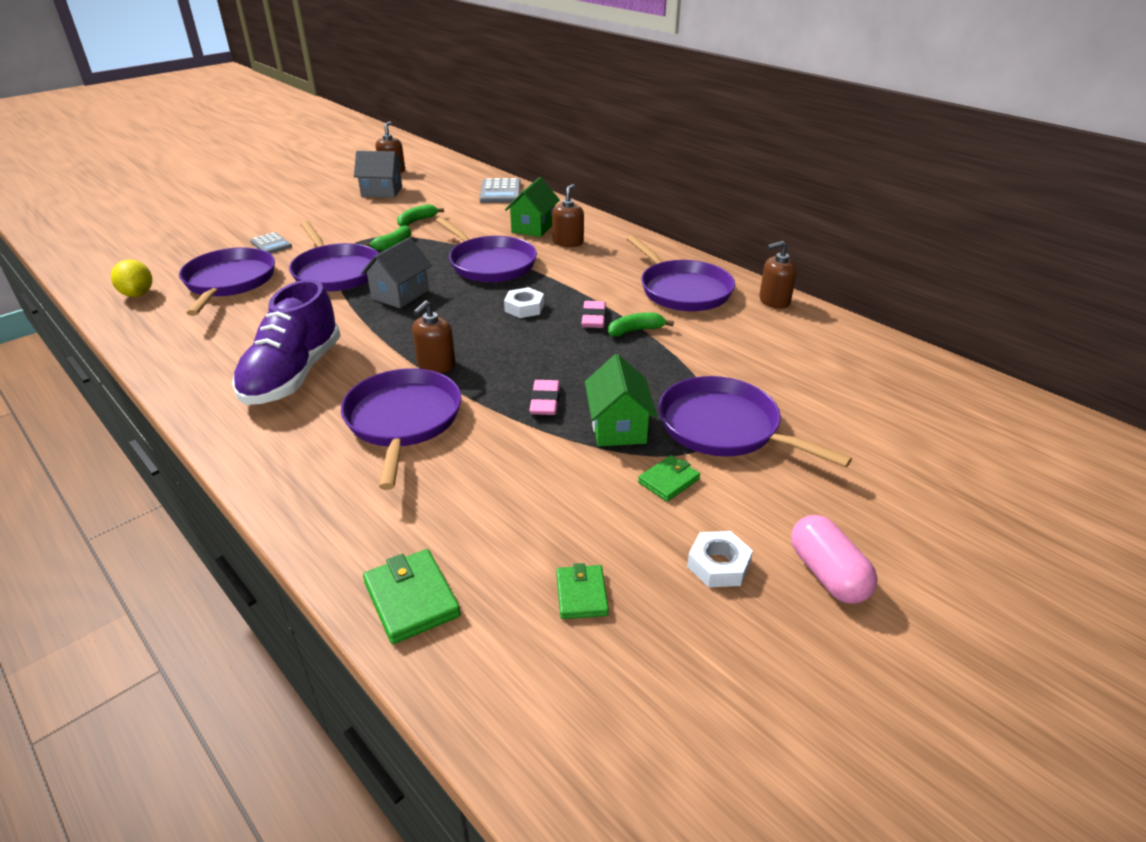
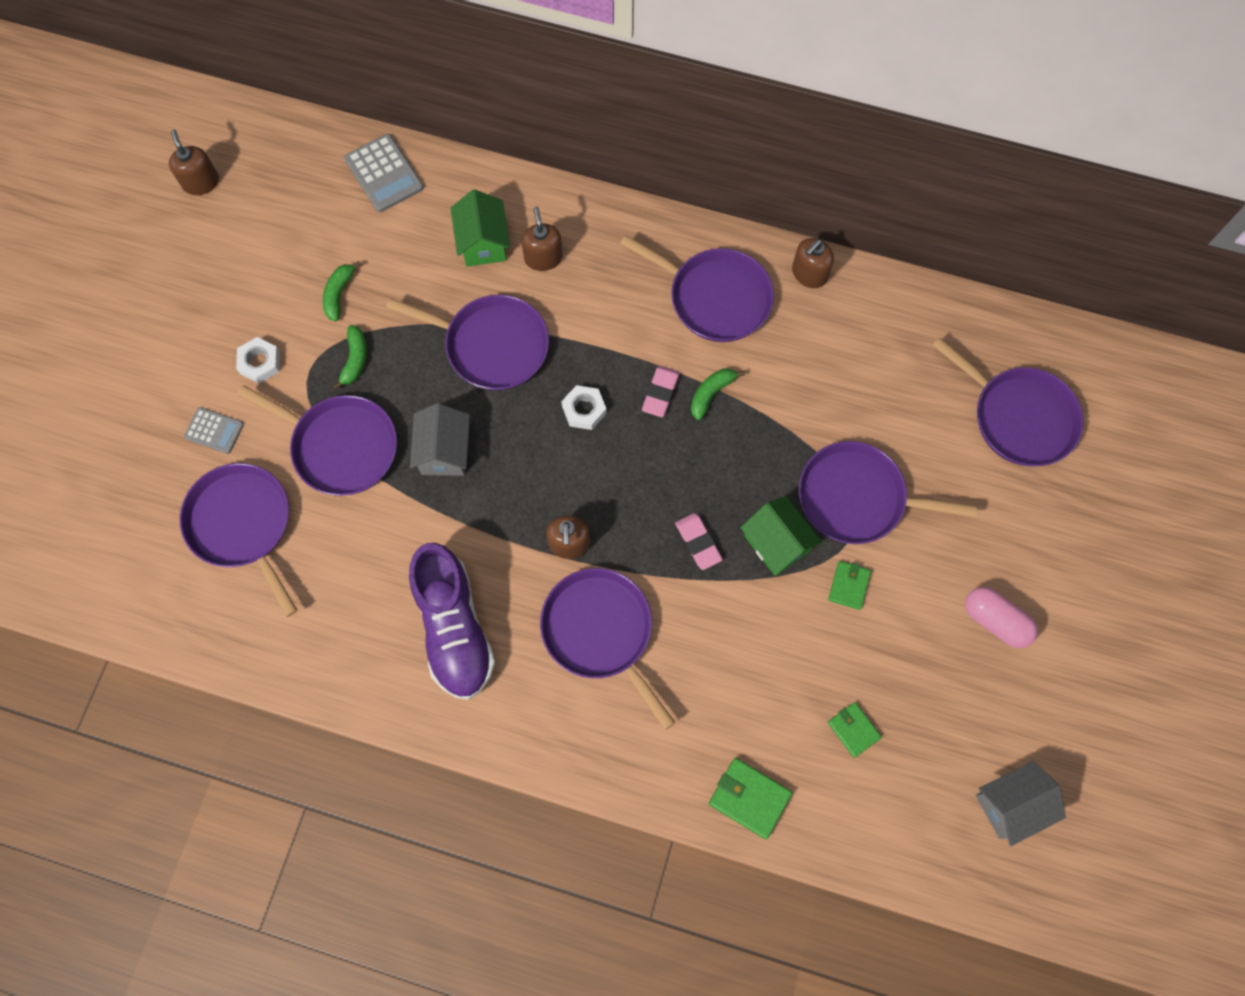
camera: 30 degrees left, 35 degrees up
yellow lemon [111,259,152,297] -> none
grey house [354,151,403,198] -> grey house moved to [976,761,1066,846]
pink eraser [582,301,606,328] -> pink eraser turned 45 degrees clockwise [642,366,680,417]
white nut [687,531,753,587] -> white nut moved to [236,337,280,384]
none -> purple pan [932,338,1084,466]

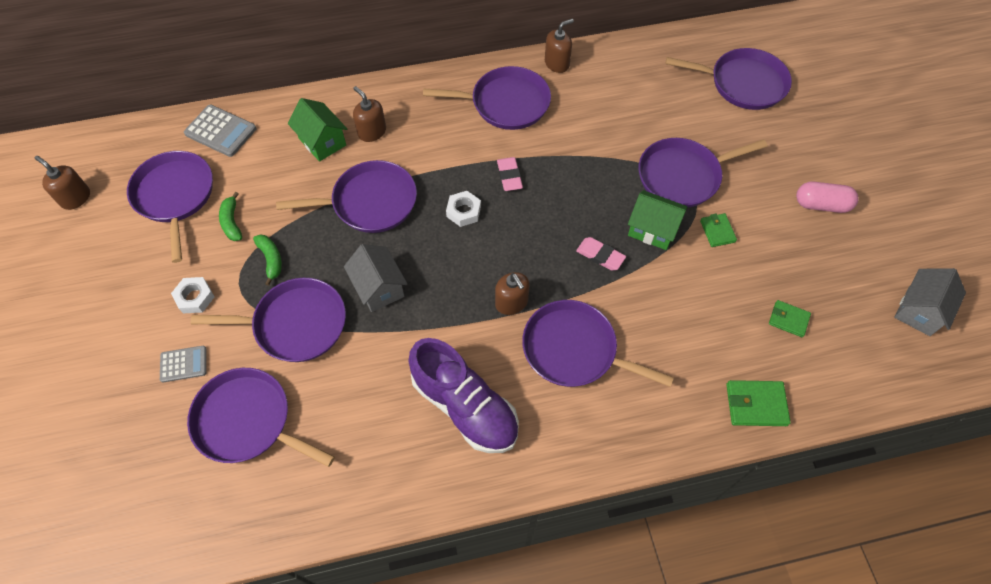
camera: 30 degrees left, 10 degrees down
green banana [691,369,745,420] -> none
brown soap dispenser [792,238,834,288] -> brown soap dispenser turned 135 degrees counterclockwise [545,19,574,73]
none -> purple pan [127,151,213,263]

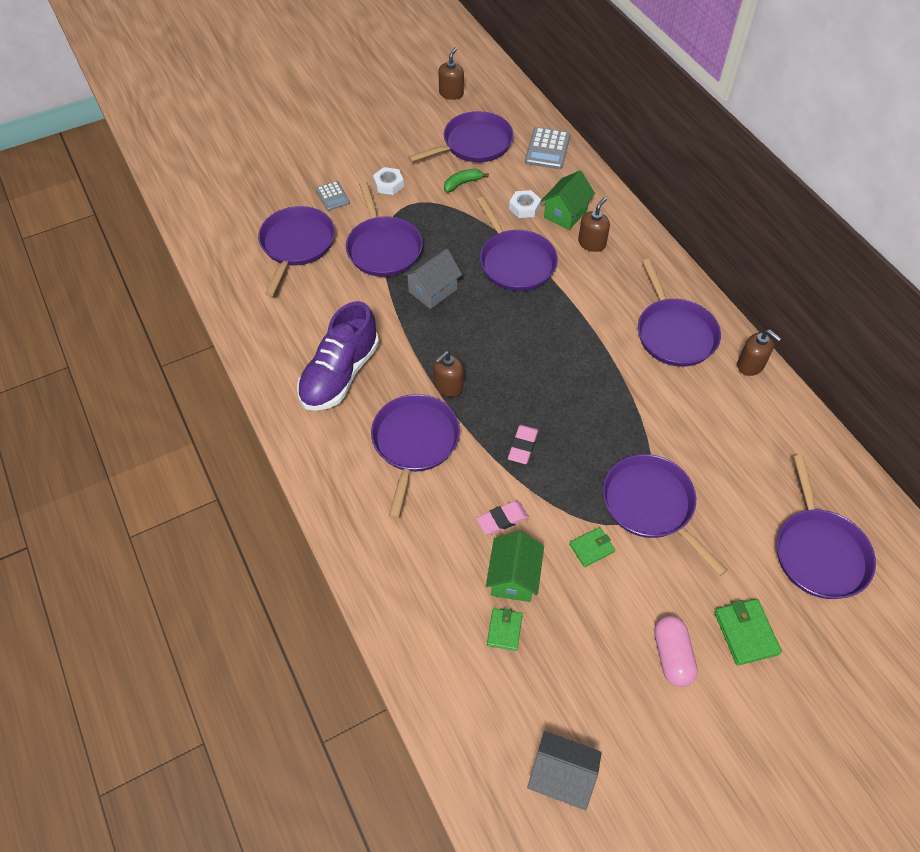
camera: 75 degrees right, 5 degrees down
green banana [253,234,282,286] -> none
white nut [446,191,481,227] -> white nut moved to [509,190,541,218]
pink eraser [497,157,523,191] -> pink eraser moved to [476,501,529,535]
green house [628,190,687,250] -> green house moved to [486,531,544,602]
green wallet [726,380,791,426] -> green wallet moved to [714,599,782,665]

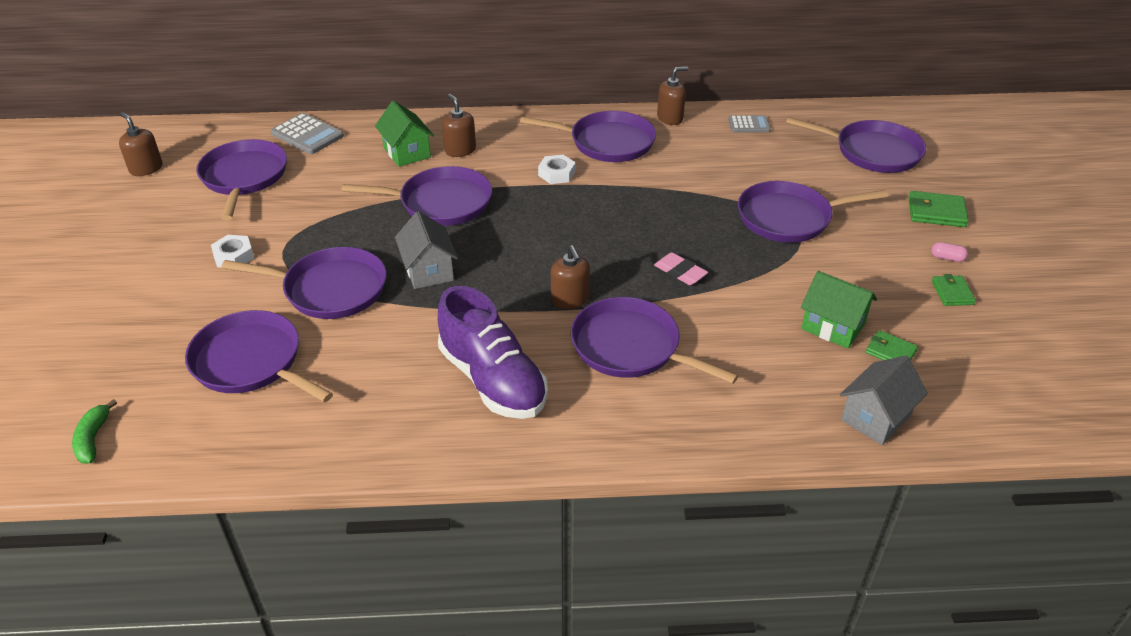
camera: 65 degrees left, 15 degrees down
grey calculator [316,181,350,211] -> grey calculator moved to [728,115,770,132]
green banana [444,169,489,192] -> green banana moved to [72,399,117,464]
pink eraser [476,501,529,535] -> none
white nut [509,190,541,218] -> white nut moved to [538,155,576,184]
grey house [527,731,602,810] -> grey house moved to [840,356,928,445]
green wallet [569,527,615,567] -> green wallet moved to [931,274,976,306]
pink capsule [654,616,698,687] -> pink capsule [931,242,968,262], size x0.51

